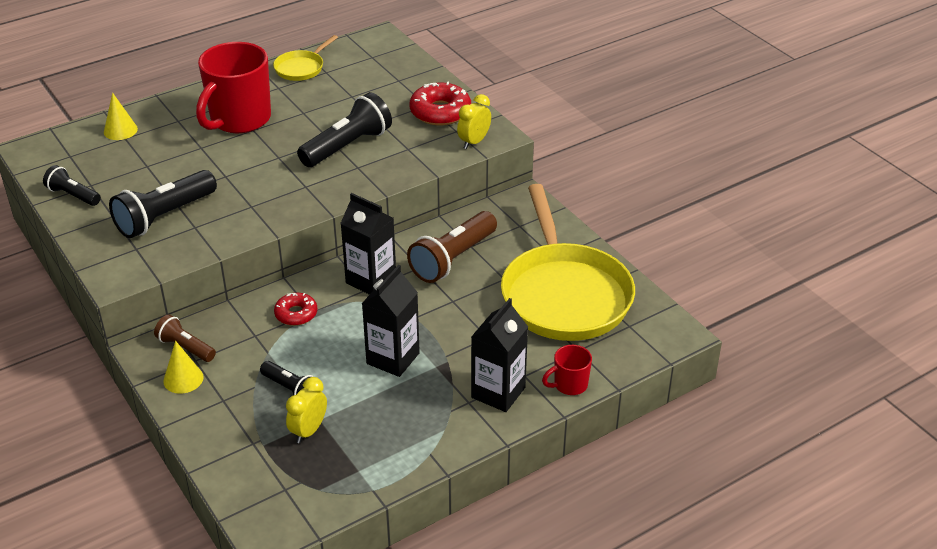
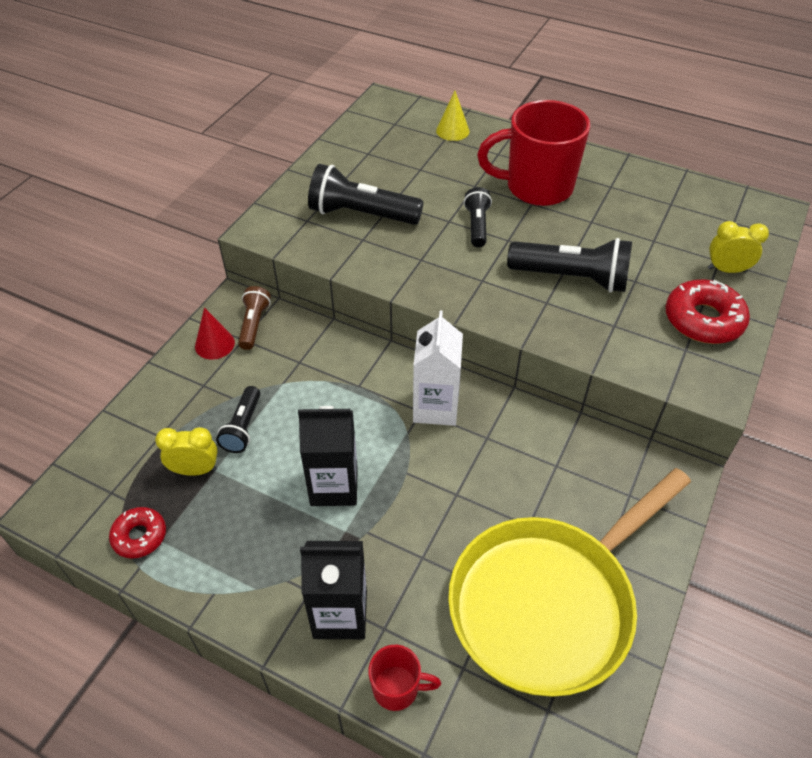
camera: 60 degrees right, 10 degrees up
black flashlight [43,165,101,206] -> black flashlight moved to [464,187,492,247]
yellow cone [163,341,204,394] -> red cone [195,307,235,360]
yellow pan [273,35,338,81] -> none
red donut [274,293,317,326] -> red donut moved to [109,507,166,559]
black carton [340,193,396,295] -> white carton [413,311,463,426]
brown flashlight [407,211,497,283] -> none
yellow clock [457,94,491,149] -> yellow clock moved to [708,221,769,273]
red mug [542,345,592,395] -> red mug turned 150 degrees clockwise [368,645,441,711]

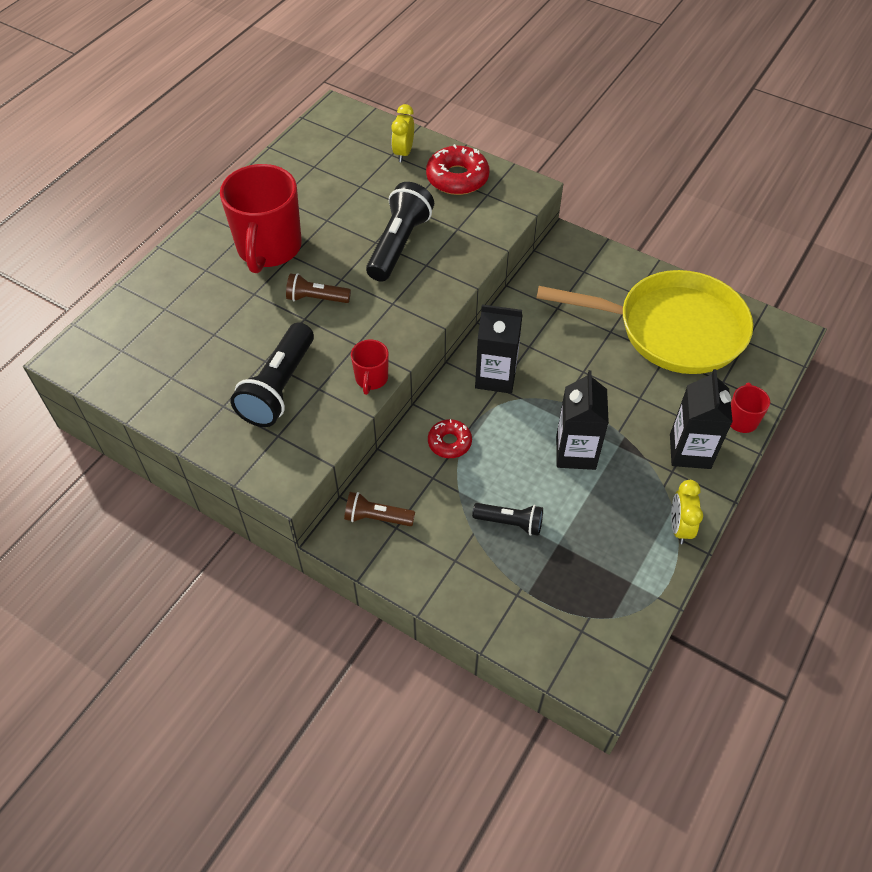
camera: 85 degrees left, 5 degrees up
red donut [109,507,166,559] -> red donut moved to [428,419,472,458]
yellow clock [155,427,218,476] -> yellow clock moved to [671,480,703,544]
red cone [195,307,235,360] -> none
white carton [413,311,463,426] -> black carton [475,304,523,394]
yellow cone [436,91,470,141] -> none
yellow pan [448,468,691,697] -> yellow pan turned 45 degrees counterclockwise [537,270,753,374]
black flashlight [464,187,492,247] -> brown flashlight [286,273,351,303]
none -> red mug [351,340,389,395]

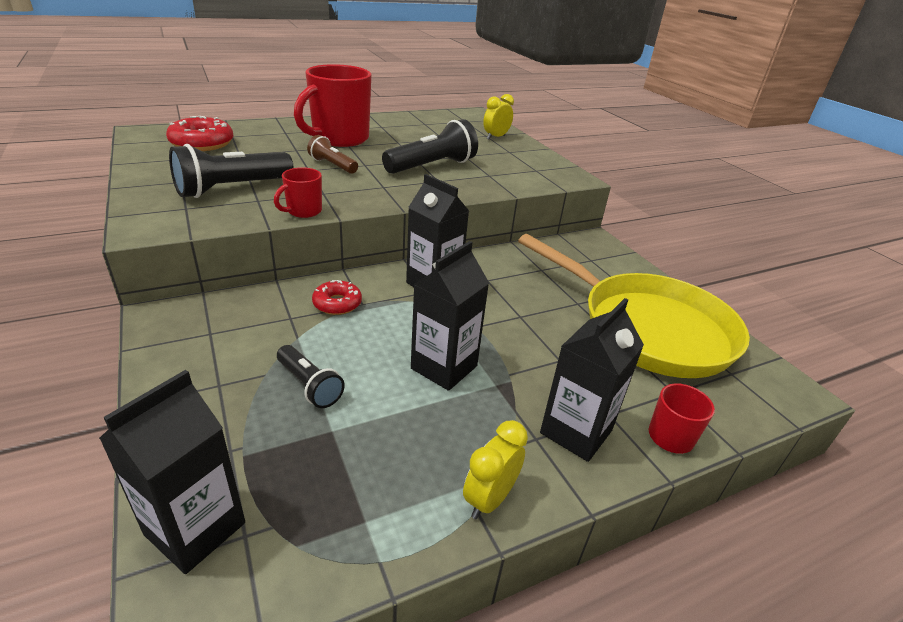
camera: 30 degrees right, 20 degrees down
brown flashlight [344,492,415,526] -> none
red donut [426,144,489,195] -> red donut moved to [166,116,233,151]
none -> black carton [99,370,245,574]

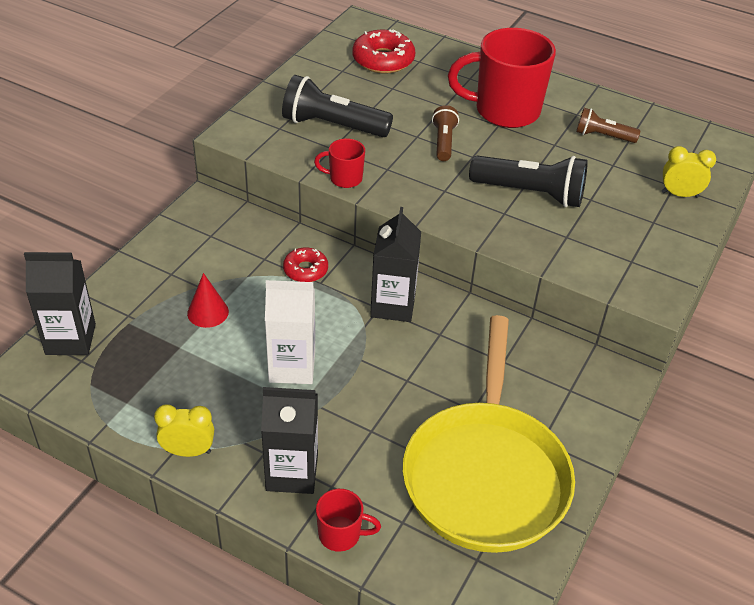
camera: 55 degrees right, 10 degrees up
black flashlight [277,345,345,408] -> red cone [187,273,229,328]
black carton [411,241,489,391] -> white carton [265,280,315,384]
none -> brown flashlight [576,108,640,143]

